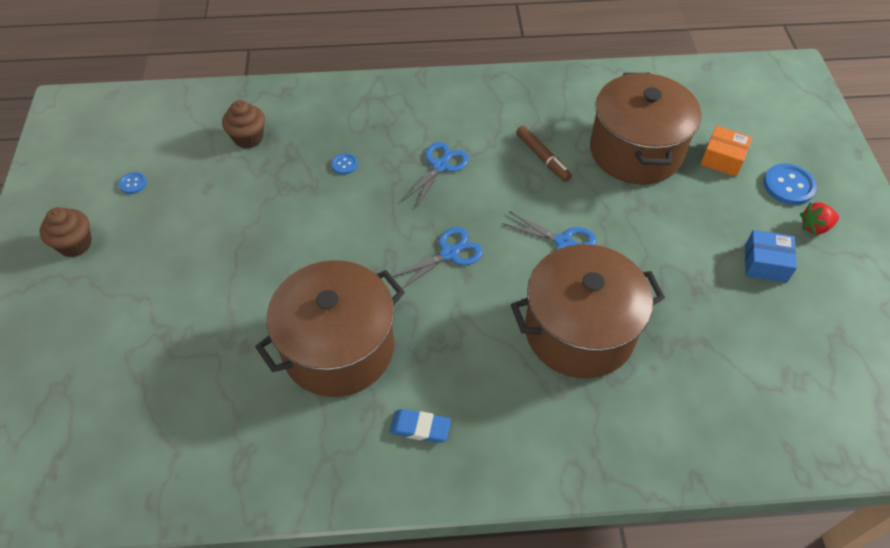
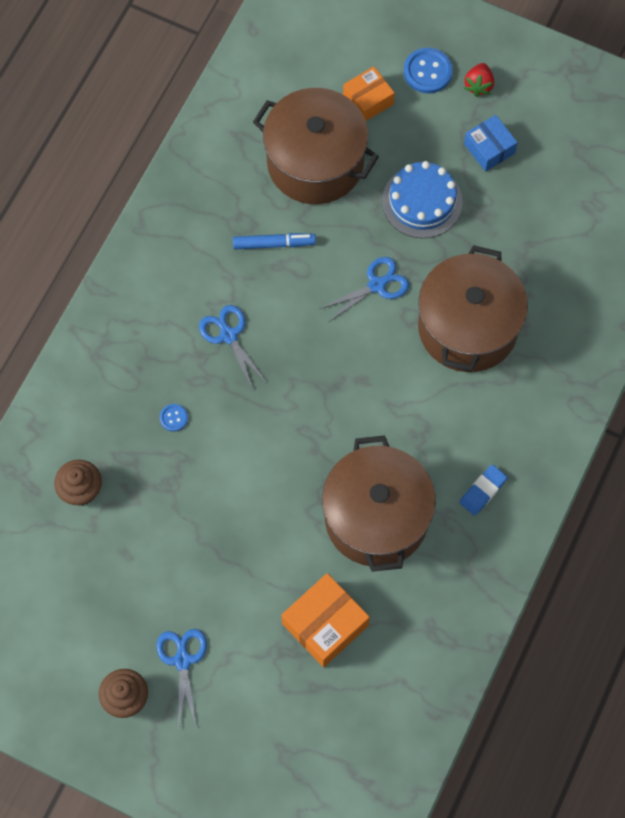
camera: 60 degrees left, 15 degrees up
blue button [118,172,147,194] -> none
blue scissors [392,227,483,289] -> blue scissors moved to [156,629,207,725]
brown marker [516,126,572,182] -> blue marker [233,233,316,249]
blue box [745,230,797,283] -> blue box turned 75 degrees counterclockwise [464,115,518,172]
none -> orange box [281,573,370,667]
none -> blue cake [382,161,463,238]

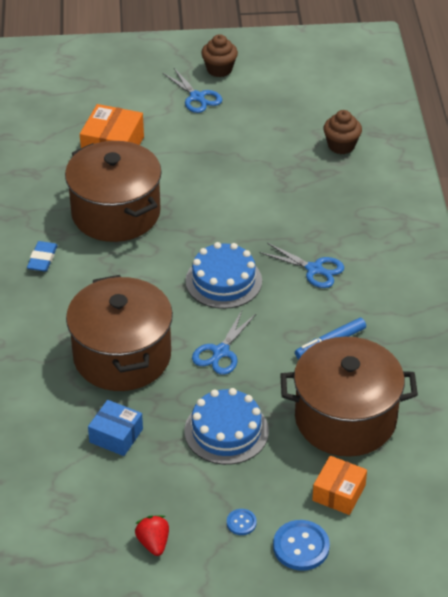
camera: 150 degrees right, 25 degrees down
blue button [160,404,188,432] -> blue button moved to [227,509,257,535]
red strawberry [464,63,494,97] -> red strawberry moved to [135,515,169,556]
blue box [464,115,518,172] -> blue box moved to [88,400,143,456]
none -> blue cake [185,242,262,309]

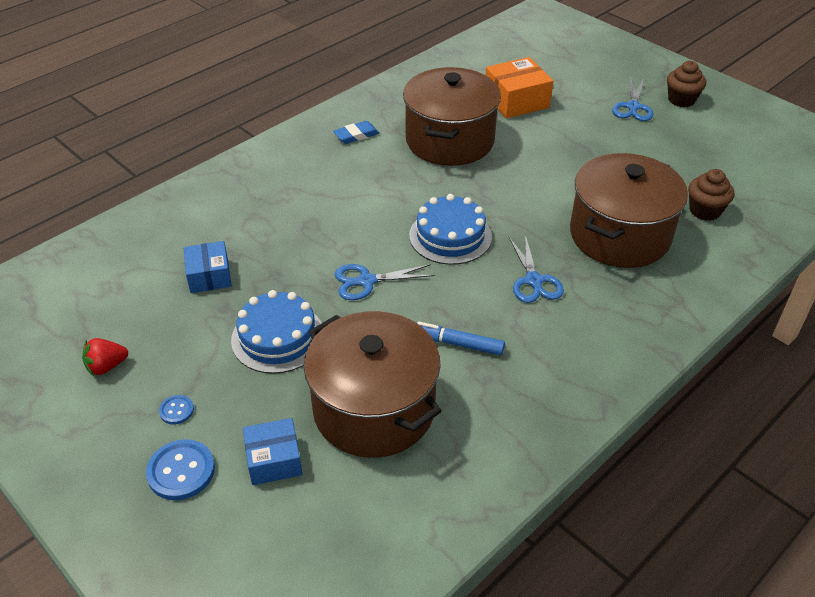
camera: 50 degrees right, 0 degrees up
brown pot [66,275,173,391] -> brown pot moved to [570,153,688,268]
red strawberry [135,515,169,556] -> red strawberry turned 150 degrees counterclockwise [82,338,128,377]
orange box [312,456,367,515] -> blue box [243,418,302,485]

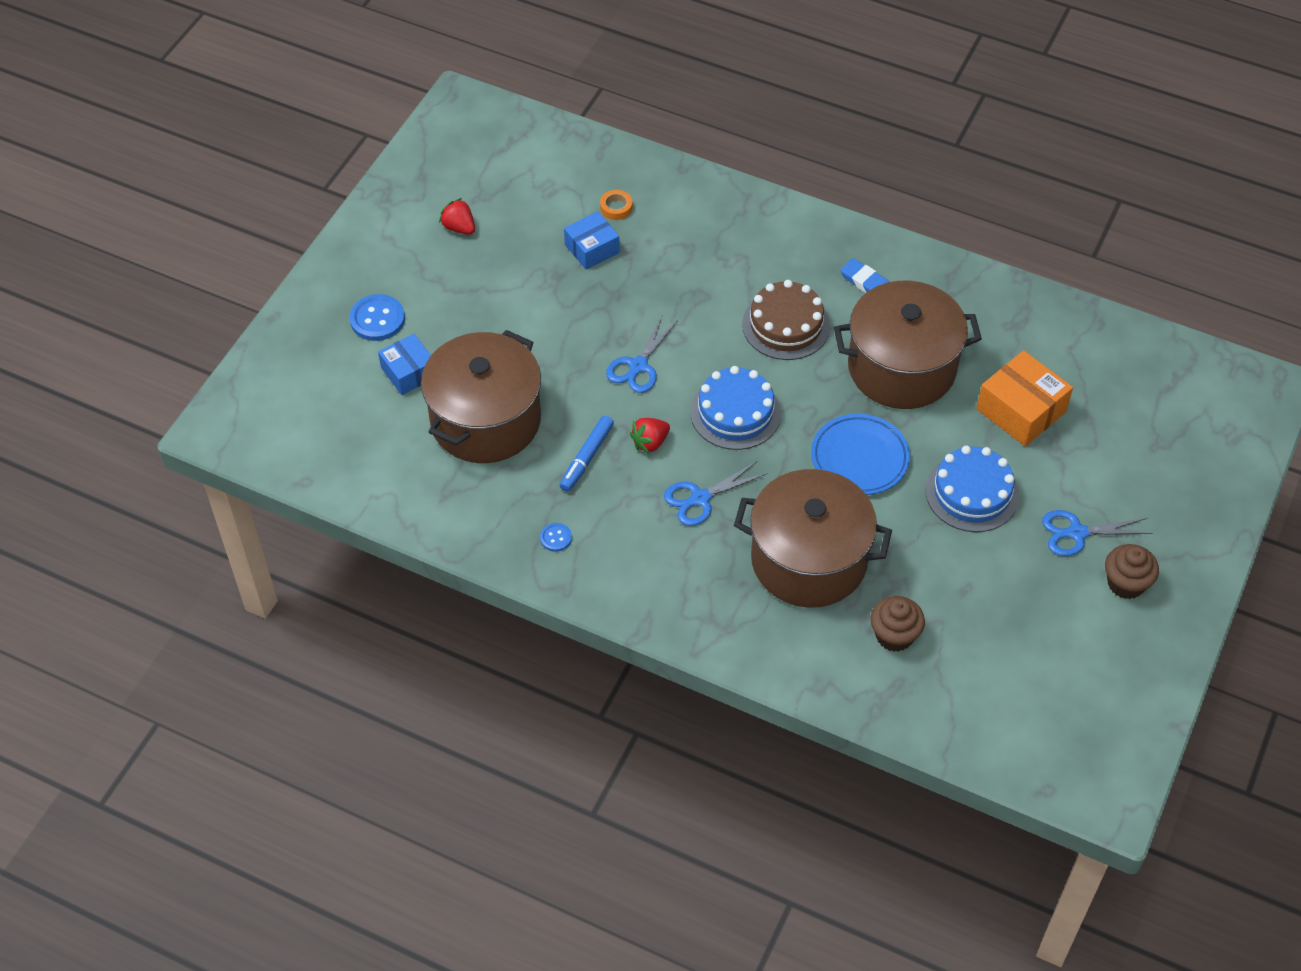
camera: 70 degrees right, 10 degrees up
blue button [159,395,194,424] -> blue button moved to [540,523,572,552]
blue cake [231,290,322,374] -> blue cake moved to [925,445,1019,532]
blue scissors [335,264,435,300] -> blue scissors turned 120 degrees counterclockwise [606,316,678,393]
blue marker [416,321,505,355] -> blue marker turned 150 degrees counterclockwise [560,416,614,492]
none -> orange tape [600,190,633,220]
none -> red strawberry [630,418,670,454]
none -> brown cake [742,280,830,360]
none -> blue plate [811,414,910,495]

